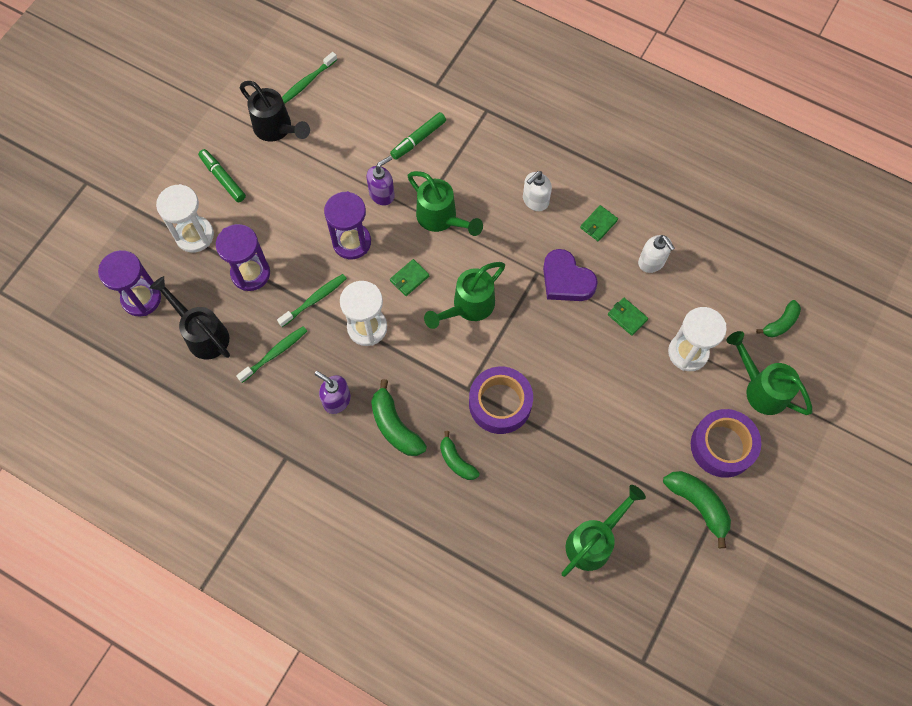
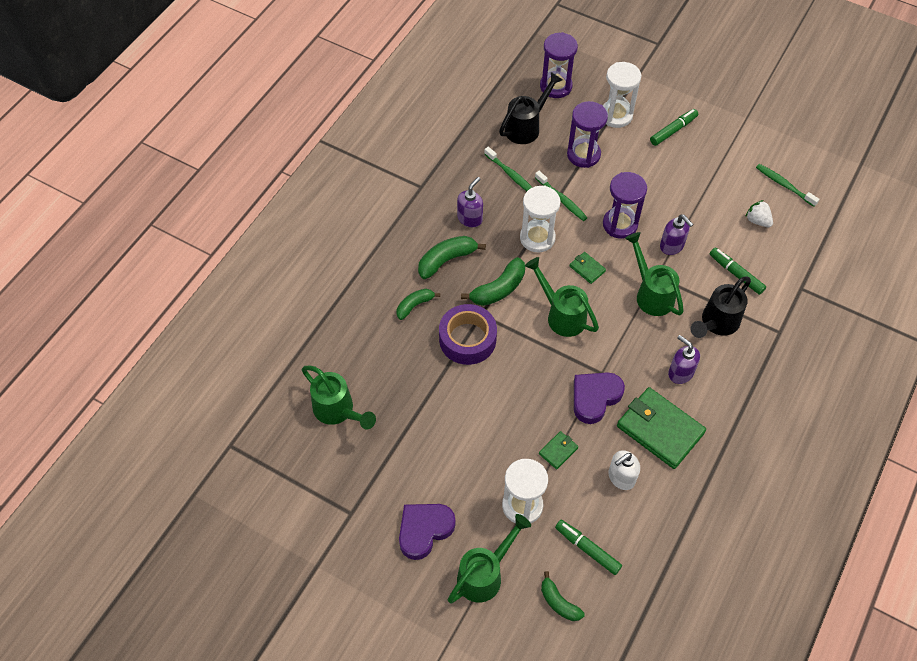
camera: 90 degrees right, 10 degrees down
black watering can [240,81,310,142] -> black watering can moved to [690,276,751,338]
green watering can [407,171,483,236] -> green watering can turned 105 degrees clockwise [625,232,684,316]
white soap dispenser [523,171,552,211] -> purple soap dispenser [668,335,700,384]
green wallet [580,205,618,241] -> green wallet [617,387,706,469], size x2.20
green banana [663,471,731,548] -> green banana moved to [461,257,525,306]
purple tape [691,409,761,478] -> purple heart [399,504,456,560]
none -> green marker [555,520,622,575]
none -> white strawberry [745,200,773,227]

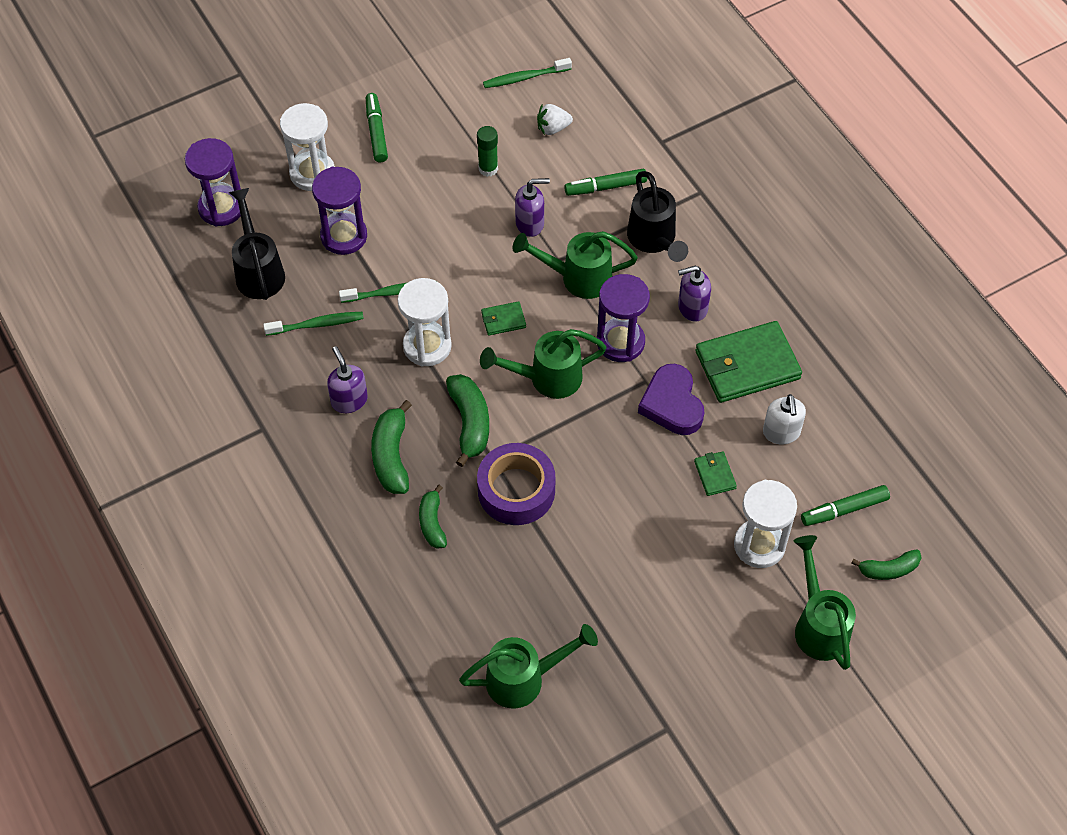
camera: 60 degrees left, 0 degrees up
purple heart [399,504,456,560] -> none
purple hourglass [603,172,647,239] -> purple hourglass moved to [597,274,650,362]
none -> green glue stick [477,126,498,177]

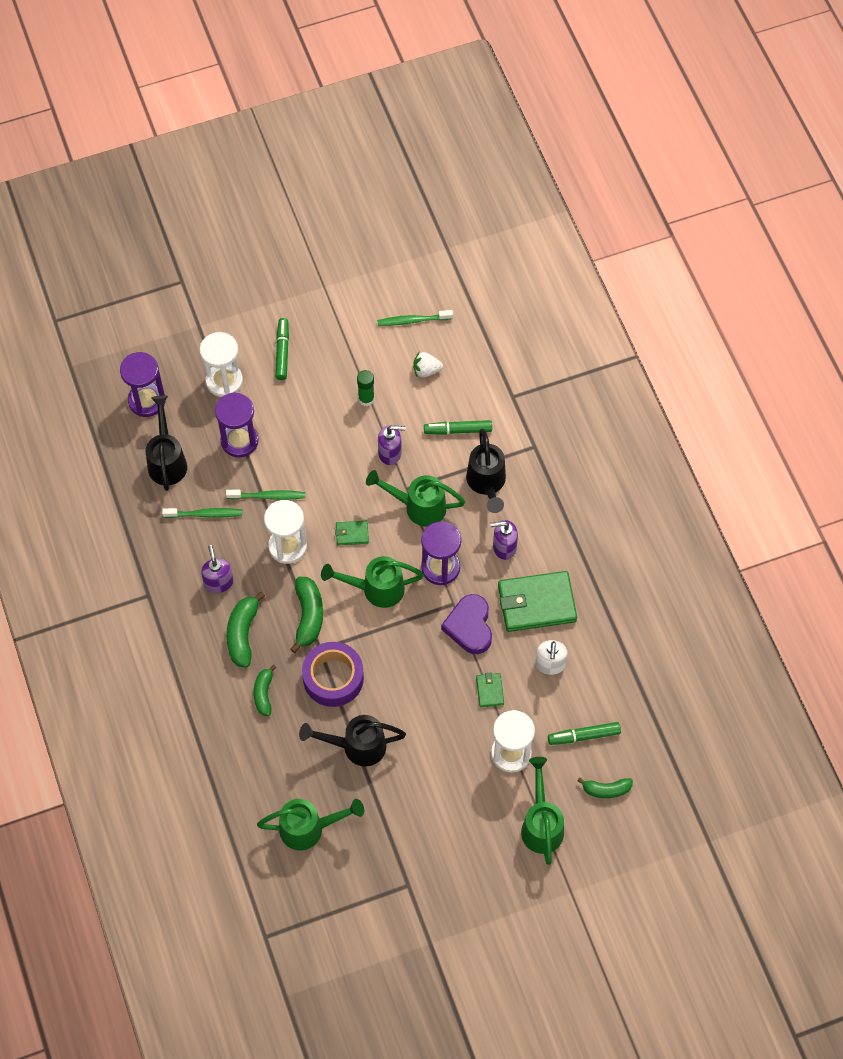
camera: 10 degrees right, 5 degrees up
none -> black watering can [299,715,406,767]

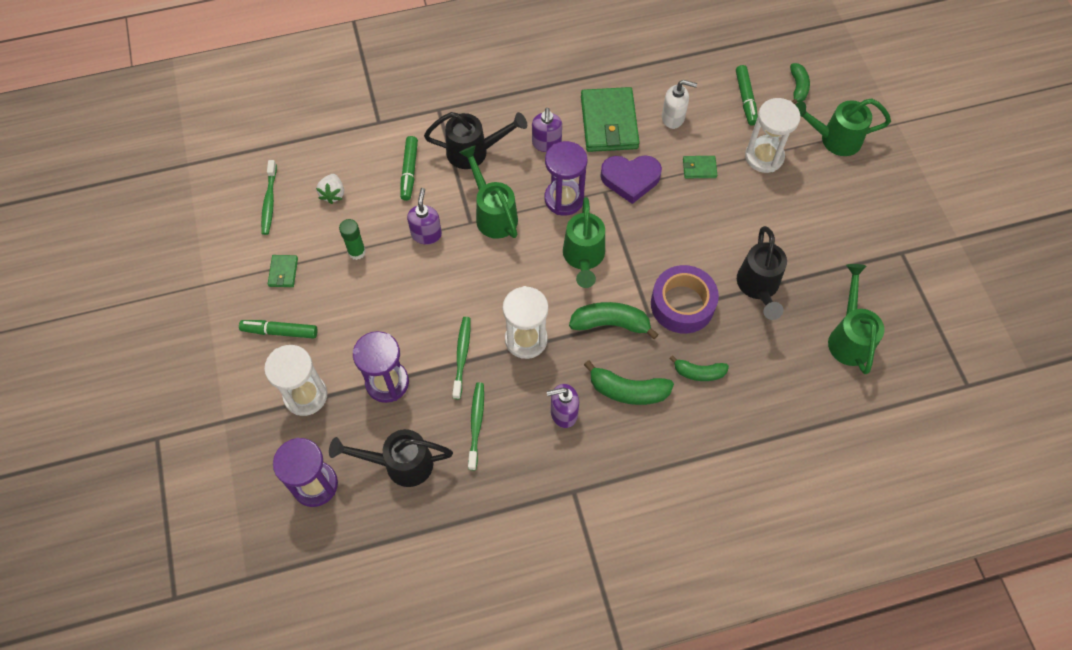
camera: 85 degrees left, 0 degrees up
green wallet [335,521,369,545] -> green wallet moved to [268,255,298,287]
green watering can [366,470,465,527] -> green watering can turned 135 degrees clockwise [459,145,518,239]

